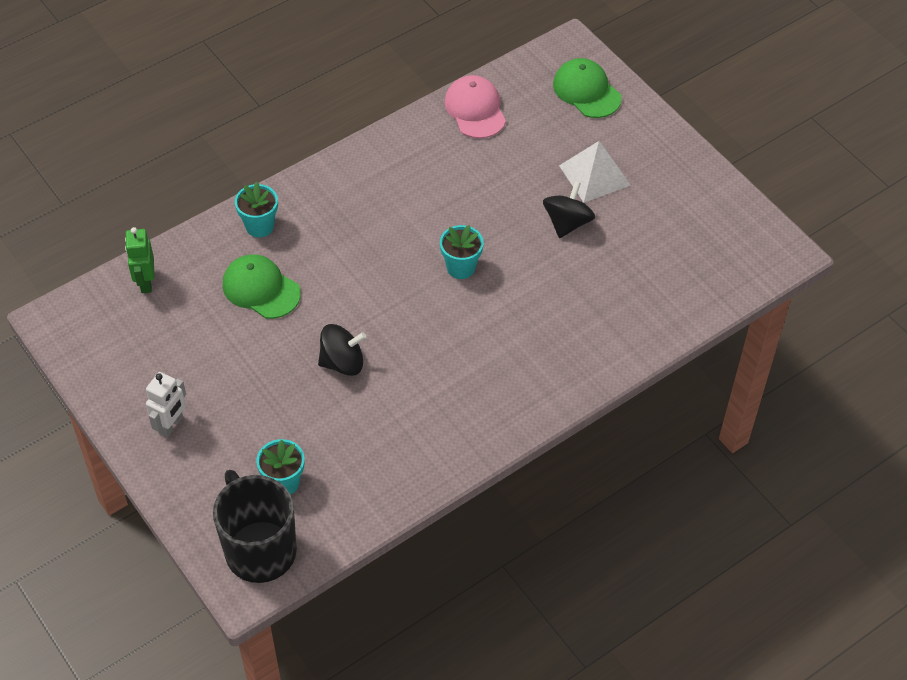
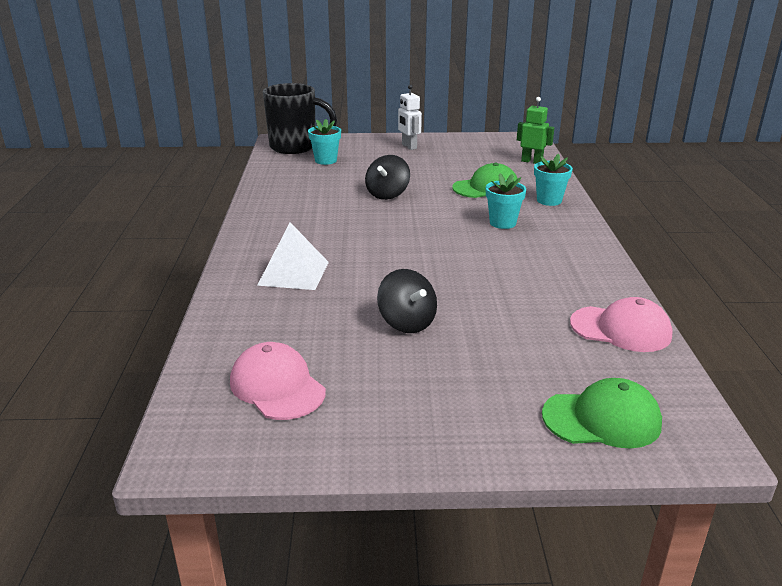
camera: 125 degrees right, 25 degrees down
turquoise flower pot [440,225,483,279] -> turquoise flower pot moved to [486,173,526,229]
white pyramid [559,141,631,203] -> white pyramid moved to [257,222,329,290]
none -> pink cap [230,342,326,420]

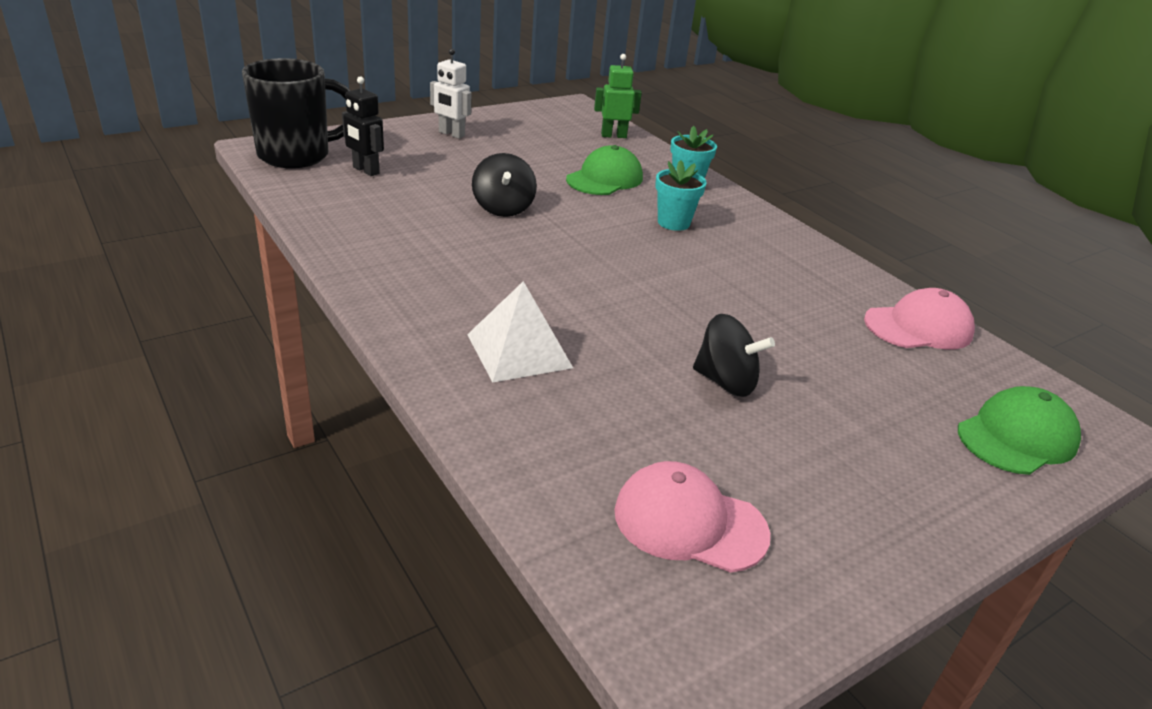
camera: 35 degrees left, 5 degrees up
turquoise flower pot [308,119,341,165] -> black robot [342,76,384,176]

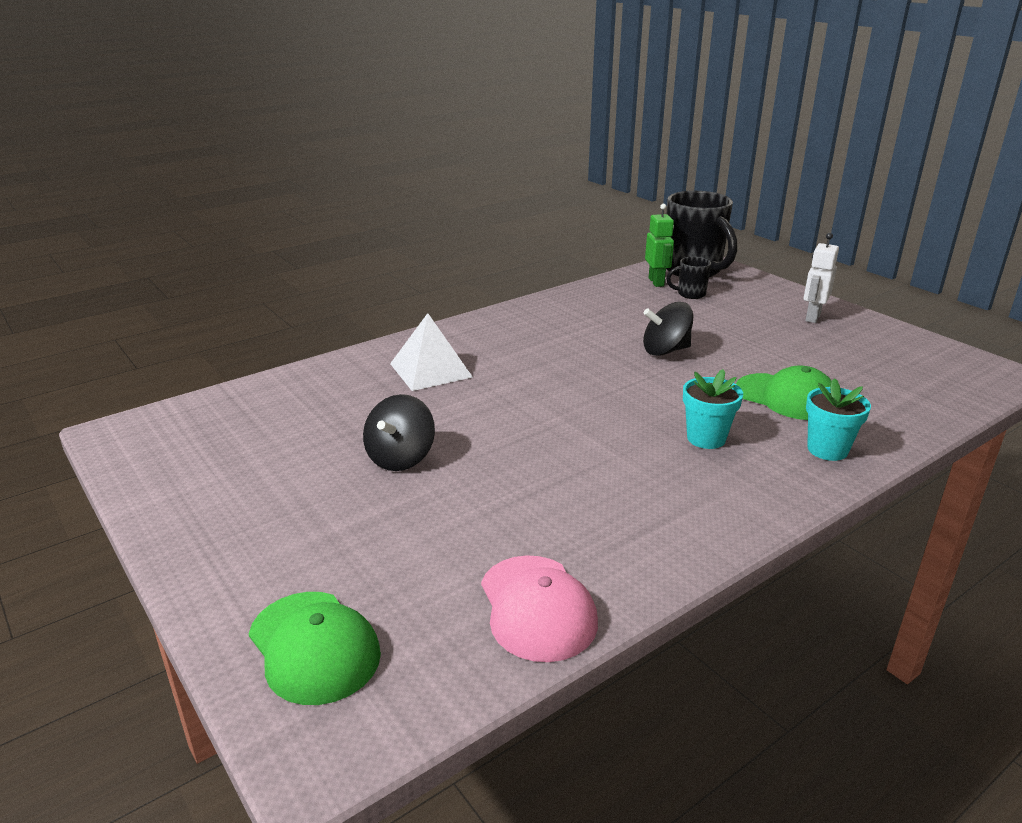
camera: 90 degrees right, 5 degrees down
black robot [342,76,384,176] -> black mug [666,257,711,299]
green robot [594,54,642,138] -> green robot moved to [645,204,674,287]
pink cap [614,461,770,573] -> none

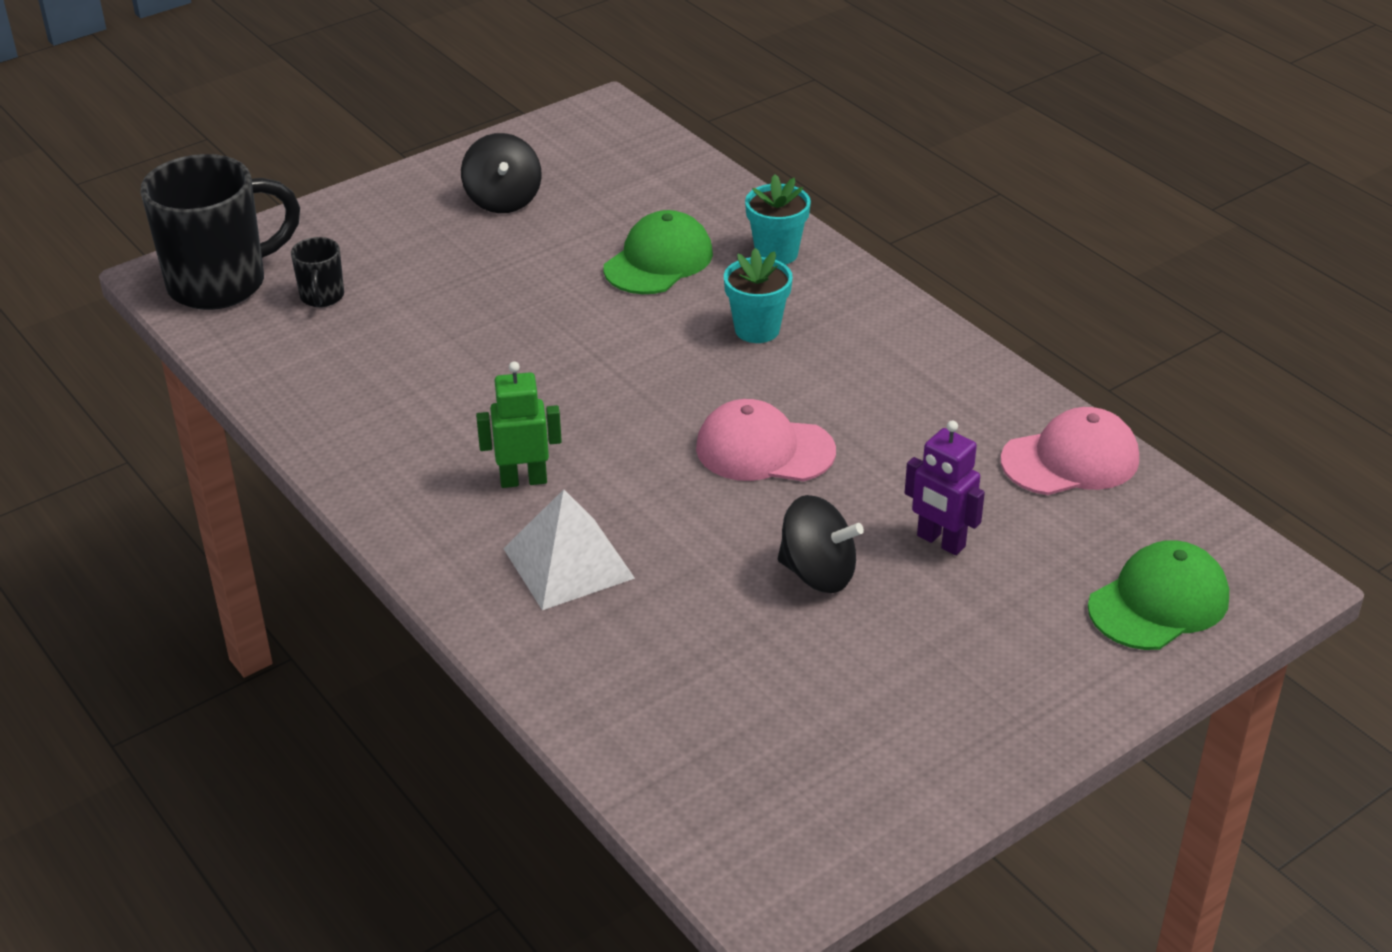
camera: 90 degrees left, 10 degrees up
black spinning top [643,302,693,356] -> black spinning top moved to [461,133,542,213]
green robot [645,204,674,287] -> green robot moved to [476,361,562,488]
white robot [804,233,839,323] -> none
none -> pink cap [696,399,836,482]
none -> purple robot [905,420,985,555]

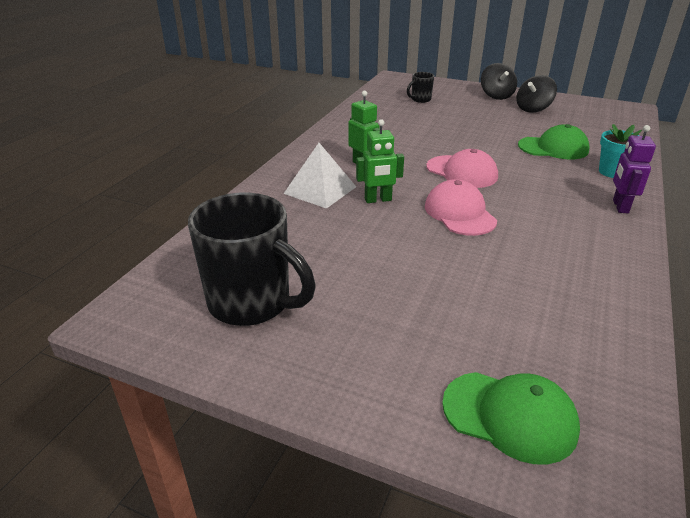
camera: 60 degrees right, 5 degrees down
black mug [141,154,300,310] -> black mug moved to [188,193,316,326]
turquoise flower pot [724,248,793,343] -> none
black spinning top [778,495,864,593] -> black spinning top moved to [481,63,517,100]
purple robot [905,420,985,555] -> purple robot moved to [613,125,656,213]
pink cap [1001,407,1139,495] -> pink cap moved to [426,149,498,188]
none -> green robot [356,119,404,203]

